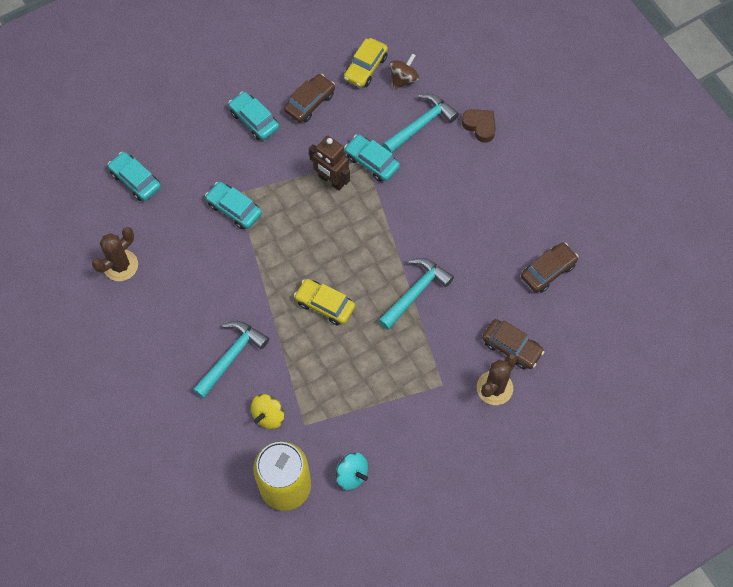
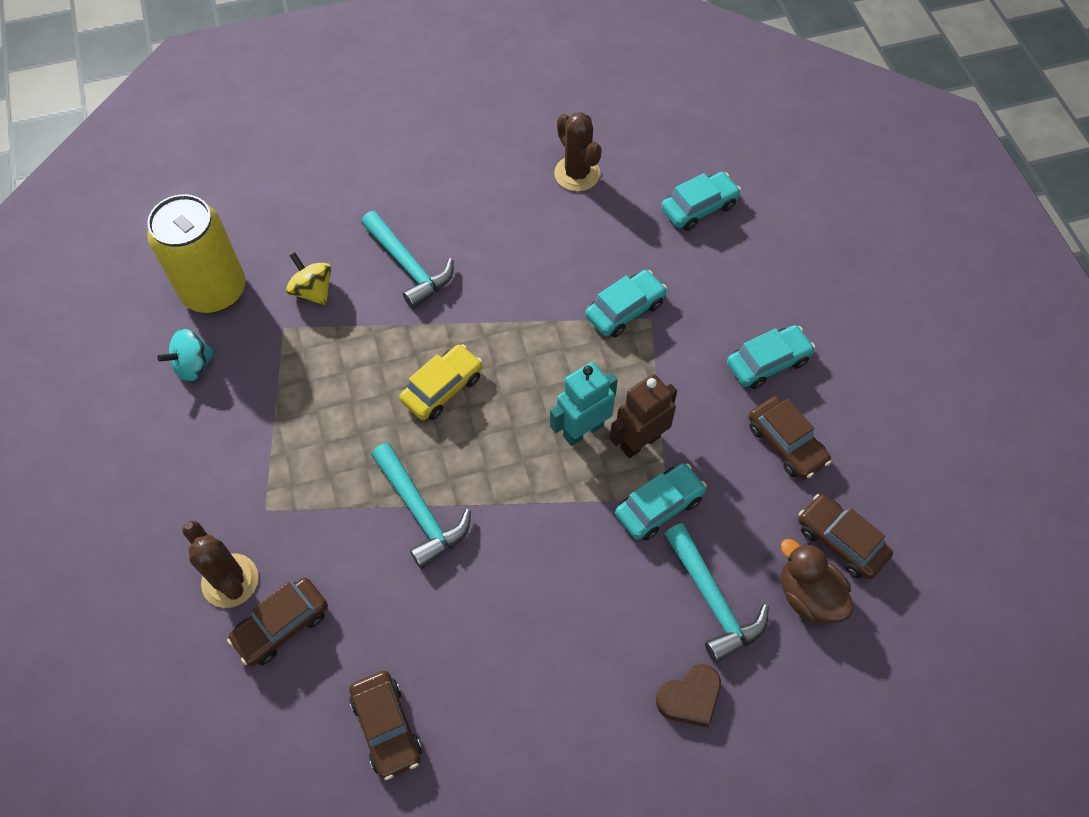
camera: 105 degrees right, 5 degrees down
yellow car [344,38,388,88] -> brown car [798,494,893,580]
brown spinning top [389,53,419,89] -> brown duck [781,539,854,624]
none -> turquoise robot [550,362,618,446]

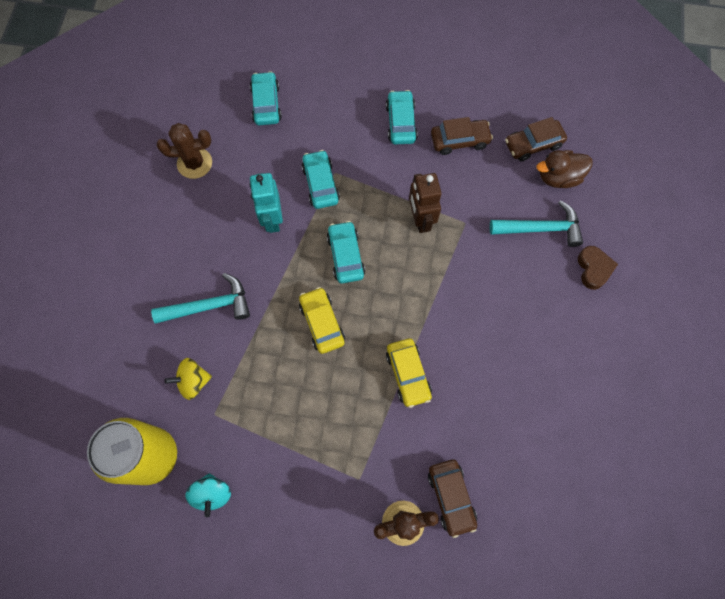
camera: 65 degrees left, 10 degrees up
brown car [349,671,422,780] -> none
turquoise hammer [371,443,471,569] -> yellow car [386,339,432,408]
turquoise robot [550,362,618,446] -> turquoise robot moved to [250,173,283,233]
turquoise car [615,463,707,540] -> turquoise car moved to [327,221,365,283]

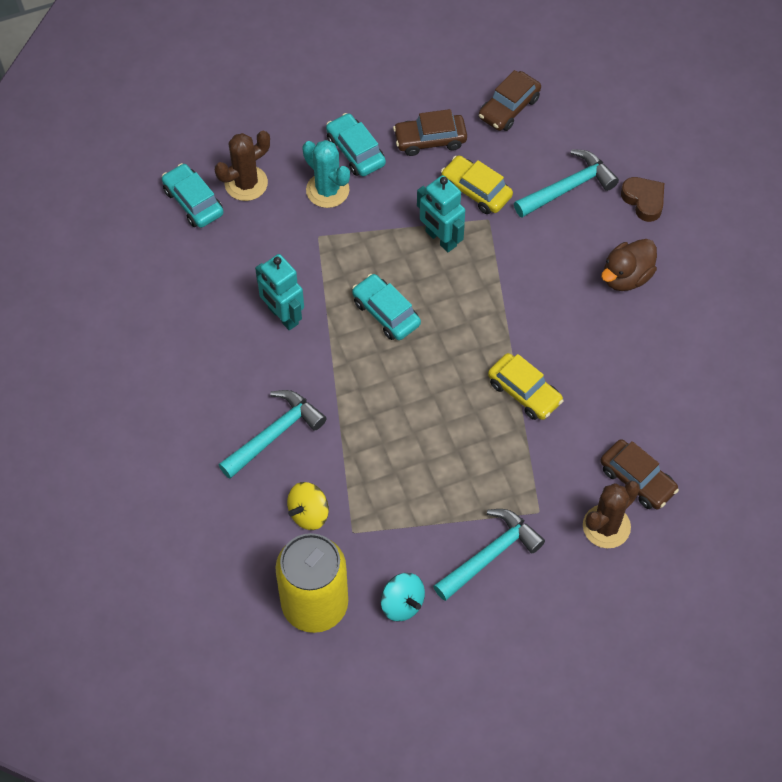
camera: 30 degrees left, 10 degrees down
brown cactus [157,123,212,179] -> brown cactus moved to [215,131,270,201]
yellow car [299,287,345,354] -> yellow car moved to [441,155,513,214]
turquoise car [302,150,340,209] -> none
brown robot [409,173,442,233] -> turquoise robot [417,175,465,252]
brown car [431,117,493,155] -> brown car turned 150 degrees counterclockwise [393,109,467,156]
brown duck [536,150,592,188] -> brown duck moved to [601,239,657,291]
none -> turquoise cactus [302,140,350,208]
none -> turquoise hammer [433,509,545,601]

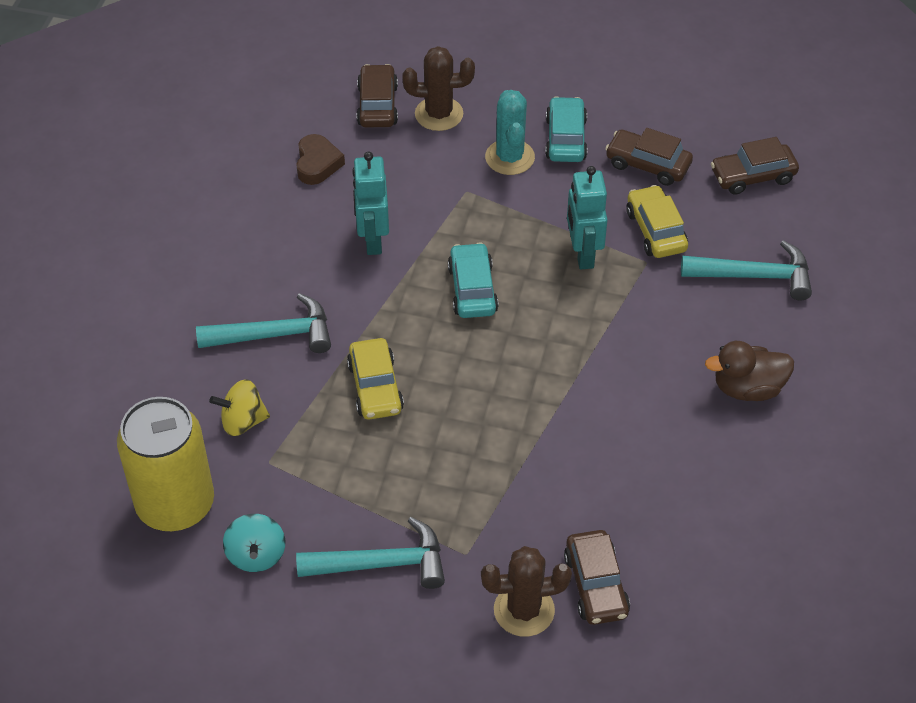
camera: 35 degrees right, 10 degrees down
turquoise car [162,163,223,228] -> brown car [357,64,398,127]
yellow car [488,353,563,420] -> yellow car moved to [347,338,404,420]
brown heart [621,177,664,222] -> brown heart moved to [296,134,345,185]

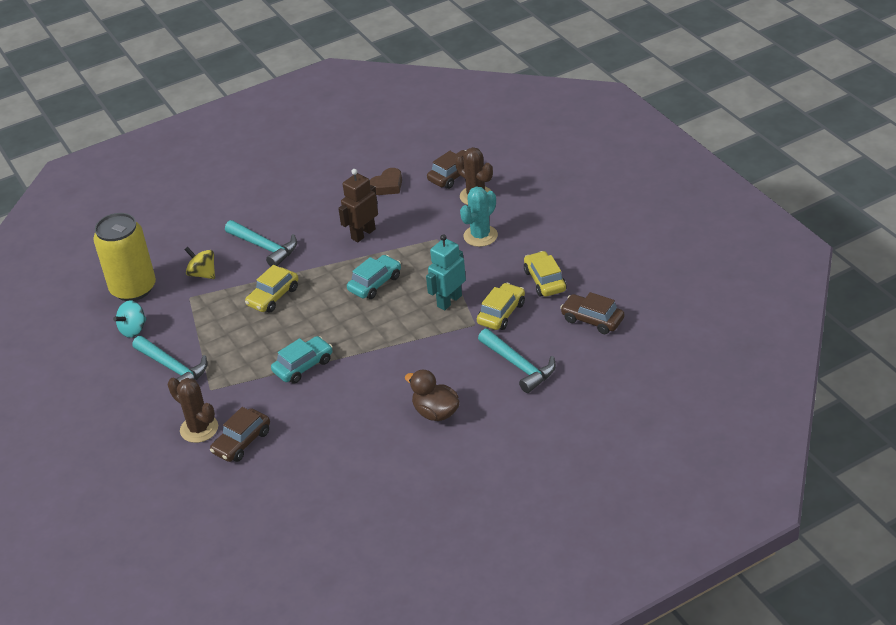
camera: 50 degrees right, 10 degrees down
turquoise robot [352,152,389,255] -> brown robot [338,169,378,242]
turquoise car [545,96,588,162] -> turquoise car moved to [271,336,333,384]
brown car [605,128,693,186] -> yellow car [524,251,566,297]

